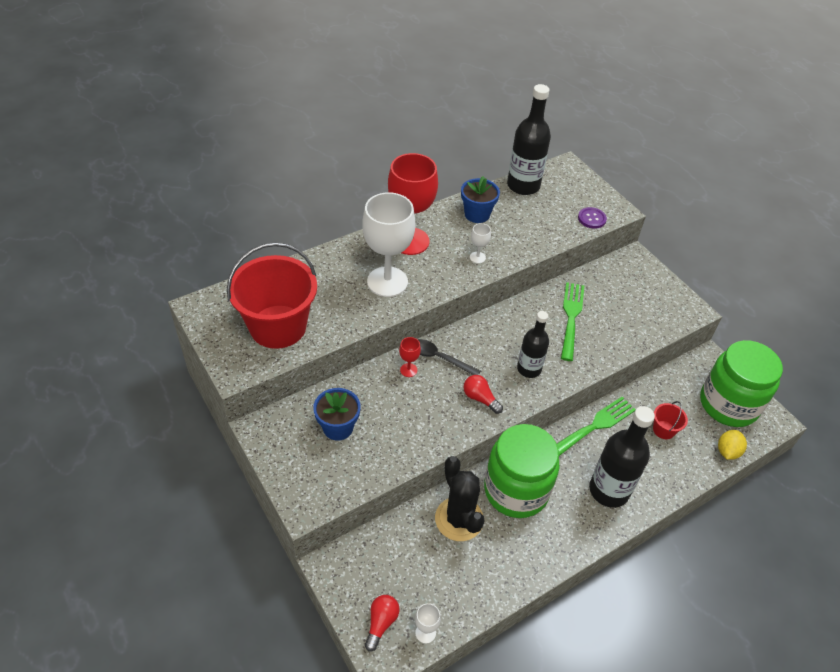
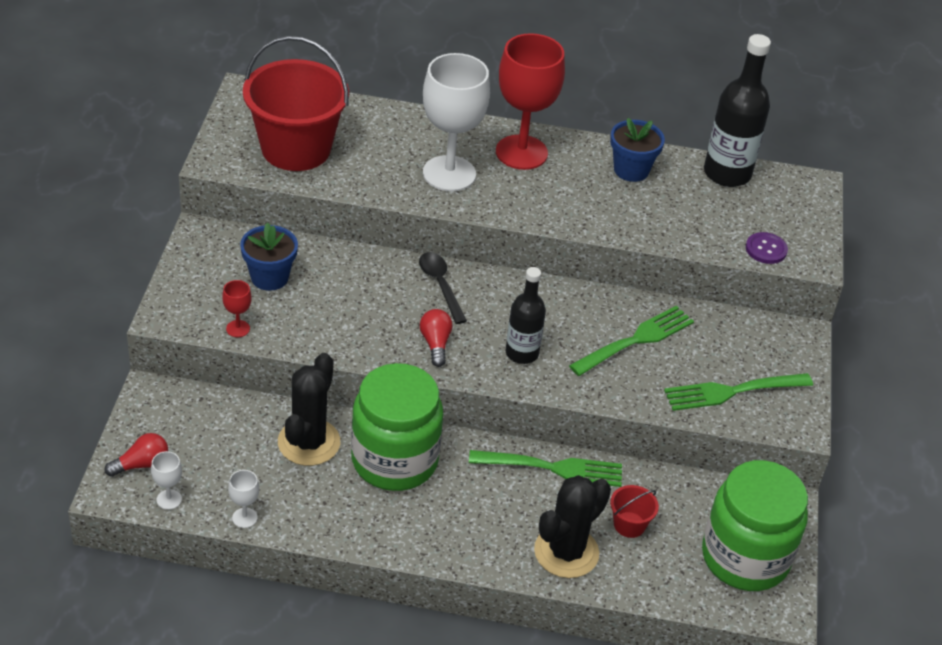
camera: 40 degrees right, 5 degrees down
red goblet [399,337,421,377] -> red goblet moved to [222,280,251,337]
white goblet [470,223,491,263] -> white goblet moved to [228,470,259,528]
black bottle [589,406,655,508] -> none
yellow lemon [718,430,747,460] -> none
none -> black cactus [534,475,611,578]
none -> green fork [664,373,813,411]

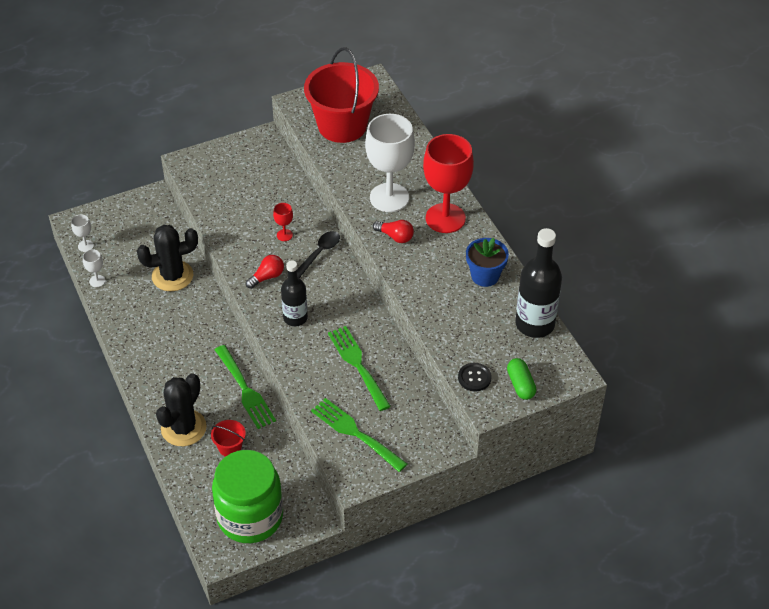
camera: 60 degrees right, 5 degrees up
red light bulb [105,433,168,477] -> red light bulb moved to [373,220,414,243]
red goblet [222,280,251,337] -> red goblet moved to [273,203,293,241]
blue flower pot [240,222,298,291] -> none
green jar [351,363,443,491] -> none
black cactus [534,475,611,578] -> black cactus turned 75 degrees counterclockwise [156,373,207,446]
green fork [569,306,694,376] -> green fork turned 135 degrees counterclockwise [328,326,391,411]
purple button [746,232,788,264] -> black button [458,363,492,391]
none -> green capsule [507,358,536,400]

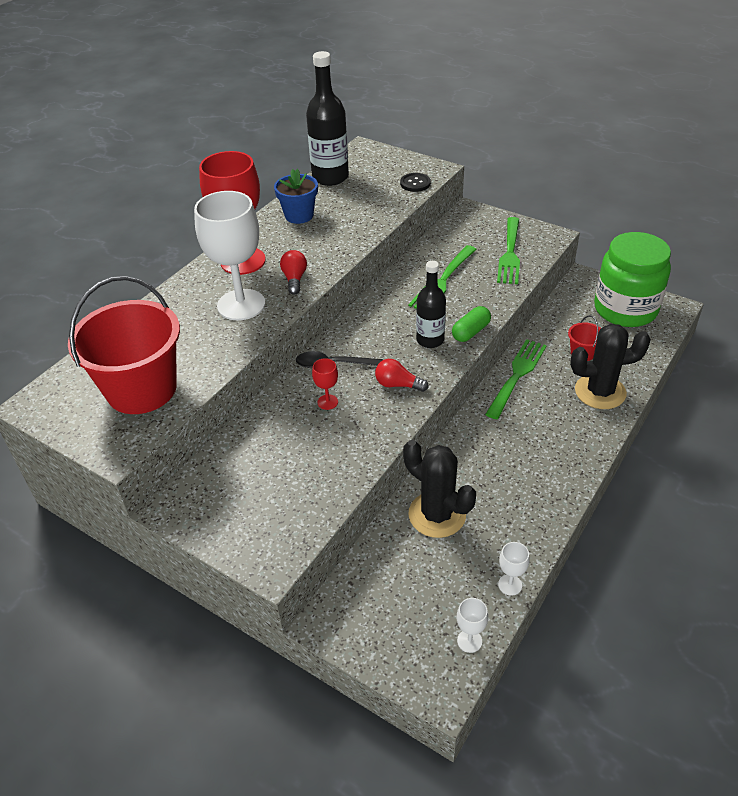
camera: 120 degrees left, 5 degrees down
green capsule [507,358,536,400] -> green capsule moved to [452,306,491,342]

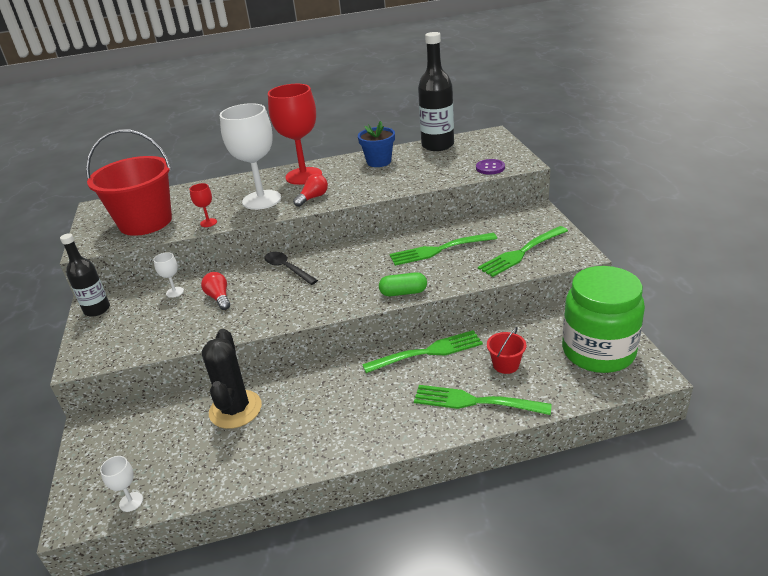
camera: 45 degrees right, 10 degrees down
red goblet [312,358,338,410] -> red goblet moved to [190,183,217,227]
red light bulb [375,359,429,392] -> red light bulb moved to [201,272,230,310]
black button [400,173,431,192] -> purple button [476,159,505,175]
black bottle [416,261,446,348] -> black bottle moved to [60,233,110,317]
white goblet [498,542,530,596] -> white goblet moved to [153,252,184,298]
black cactus [570,324,651,409] -> green fork [414,385,552,415]

